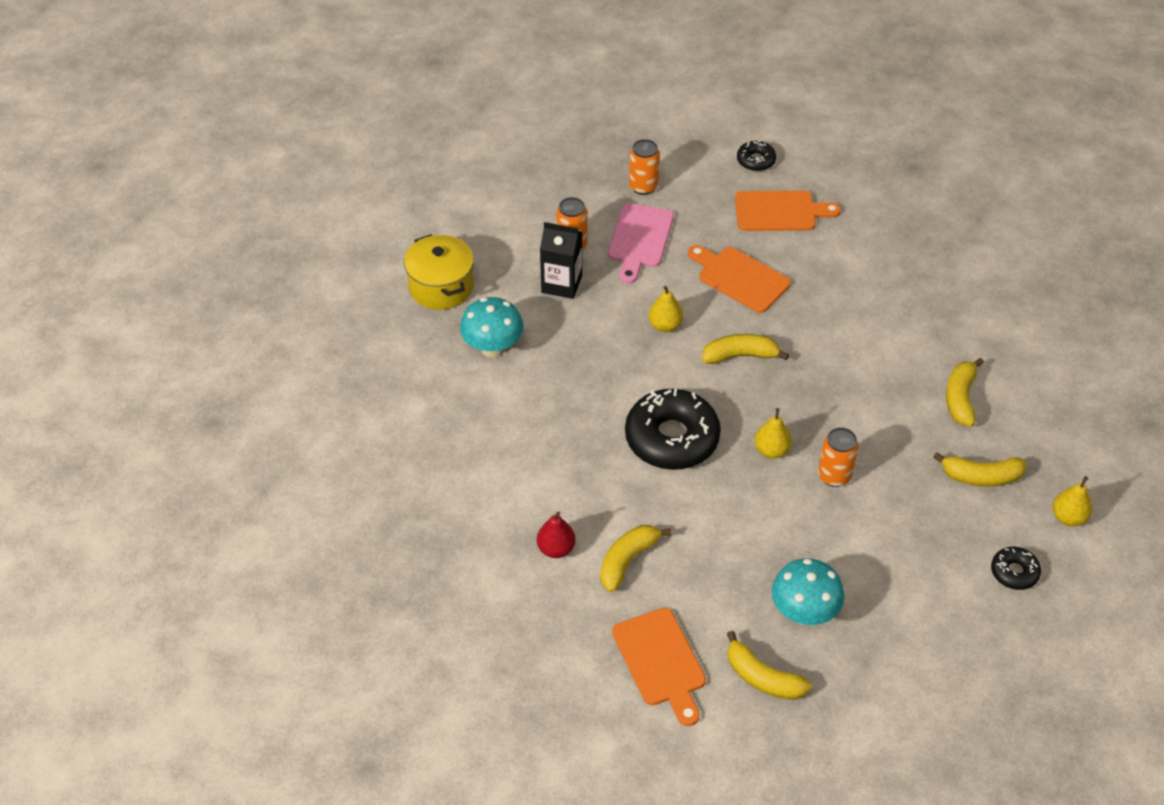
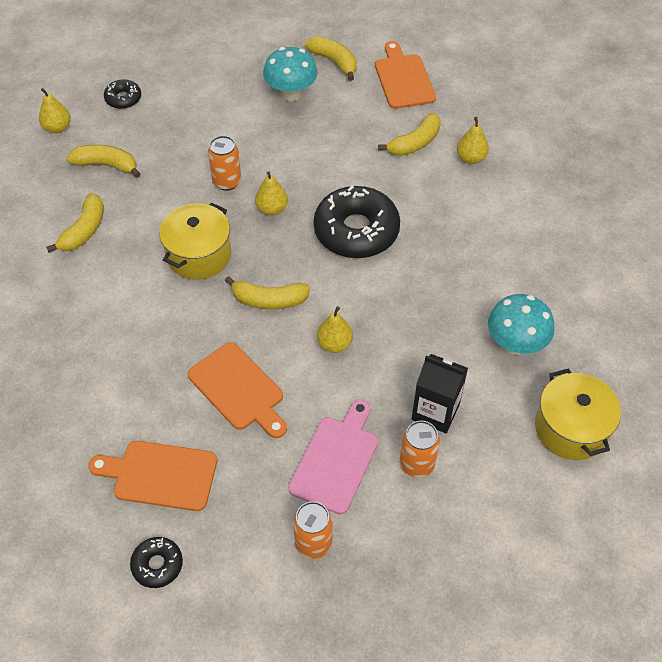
camera: 170 degrees left, 5 degrees up
red pear [537,511,576,558] -> yellow pear [457,117,489,164]
none -> yellow pot [159,203,231,280]

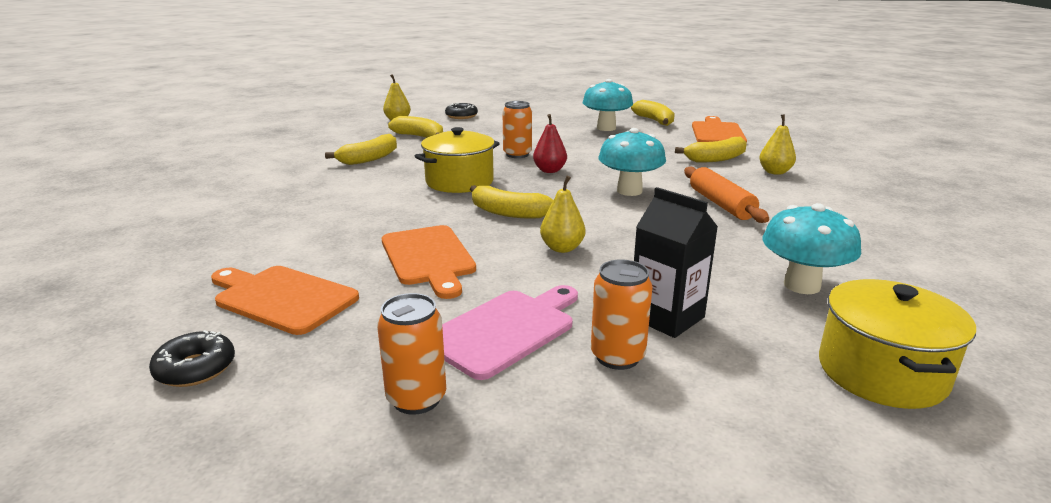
camera: 20 degrees right, 30 degrees down
yellow pear [255,171,288,216] -> red pear [533,114,567,173]
black donut [314,186,400,258] -> turquoise mushroom [598,128,666,196]
none -> orange rolling pin [684,167,769,223]

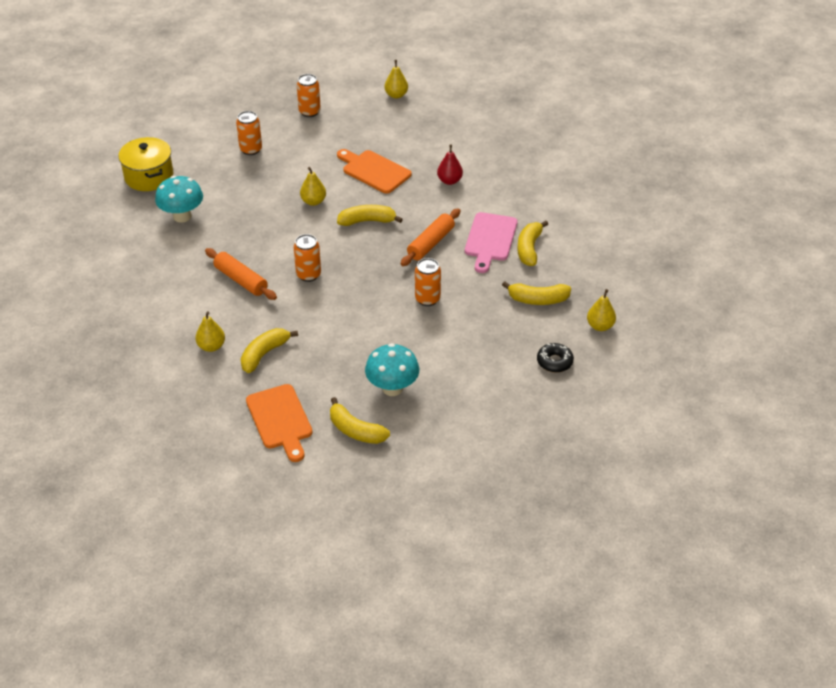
camera: 150 degrees right, 20 degrees up
black donut [149,330,235,387] -> yellow pear [384,60,408,99]
orange cutting board [211,266,359,335] -> none
yellow pot [415,127,500,193] -> orange rolling pin [401,208,460,266]
pink cutting board [442,285,578,380] -> pink cutting board moved to [465,212,517,273]
red pear [533,114,567,173] -> red pear moved to [437,145,463,185]
turquoise mushroom [598,128,666,196] -> orange can [294,234,321,282]
black carton [634,187,718,338] -> none

